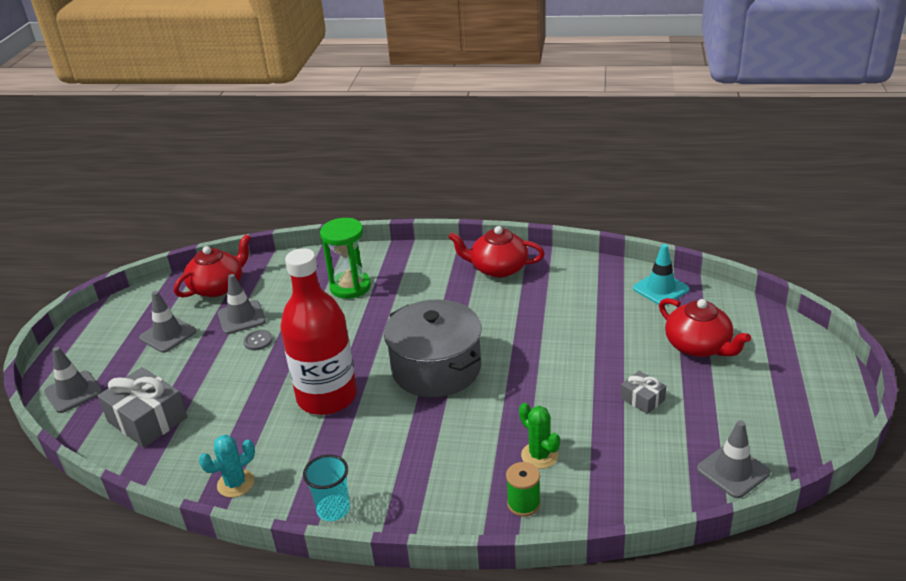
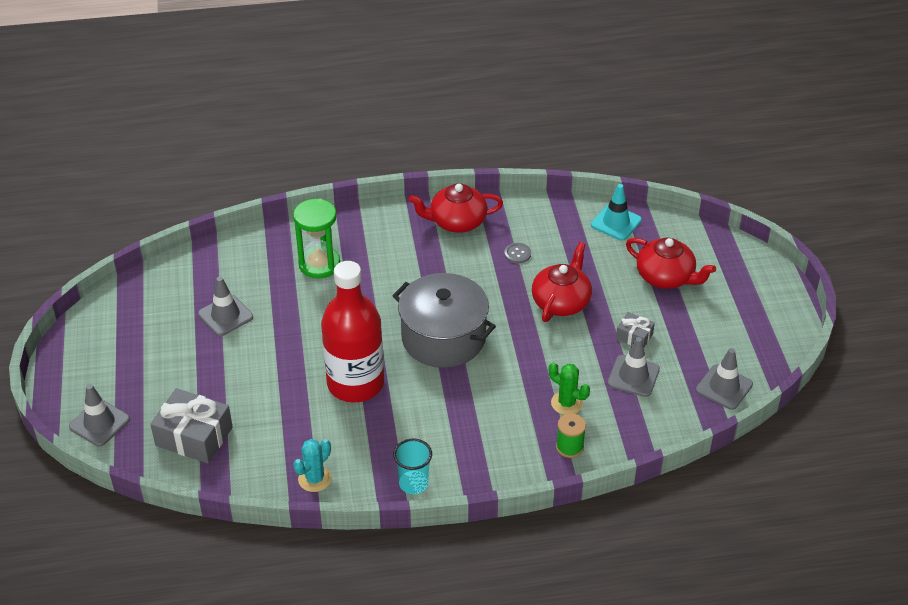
camera: 20 degrees left, 10 degrees up
grey traffic cone [139,291,196,353] -> grey traffic cone moved to [608,337,660,397]
red teapot [174,234,251,298] -> red teapot moved to [532,242,592,322]
grey button [243,330,273,350] -> grey button moved to [504,243,531,264]

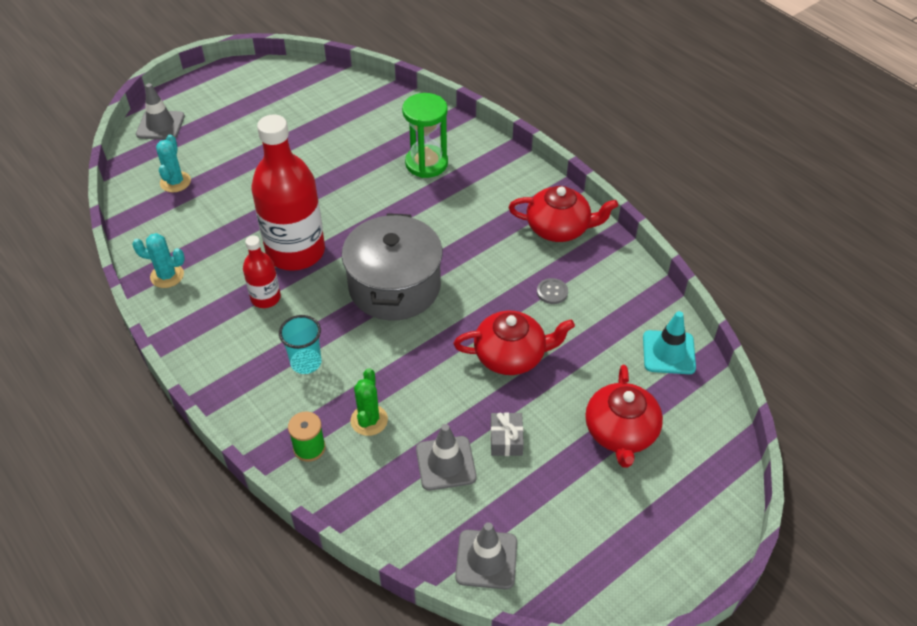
camera: 60 degrees right, 5 degrees up
grey gift [150,388,233,464] -> turquoise cactus [156,135,191,192]
grey traffic cone [198,277,253,336] -> none
turquoise cup [393,439,432,494] -> turquoise cup moved to [279,315,321,374]
red teapot [409,184,503,233] -> red teapot turned 135 degrees clockwise [509,186,618,242]
none -> red bottle [243,235,281,308]

